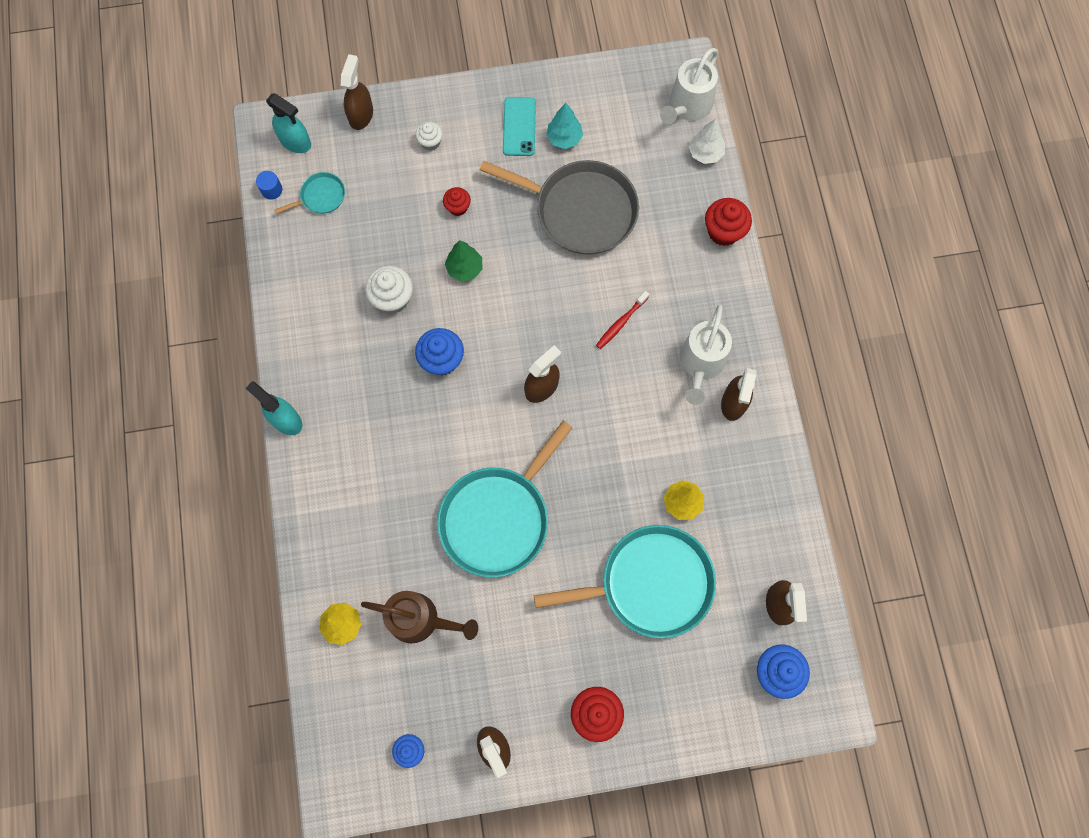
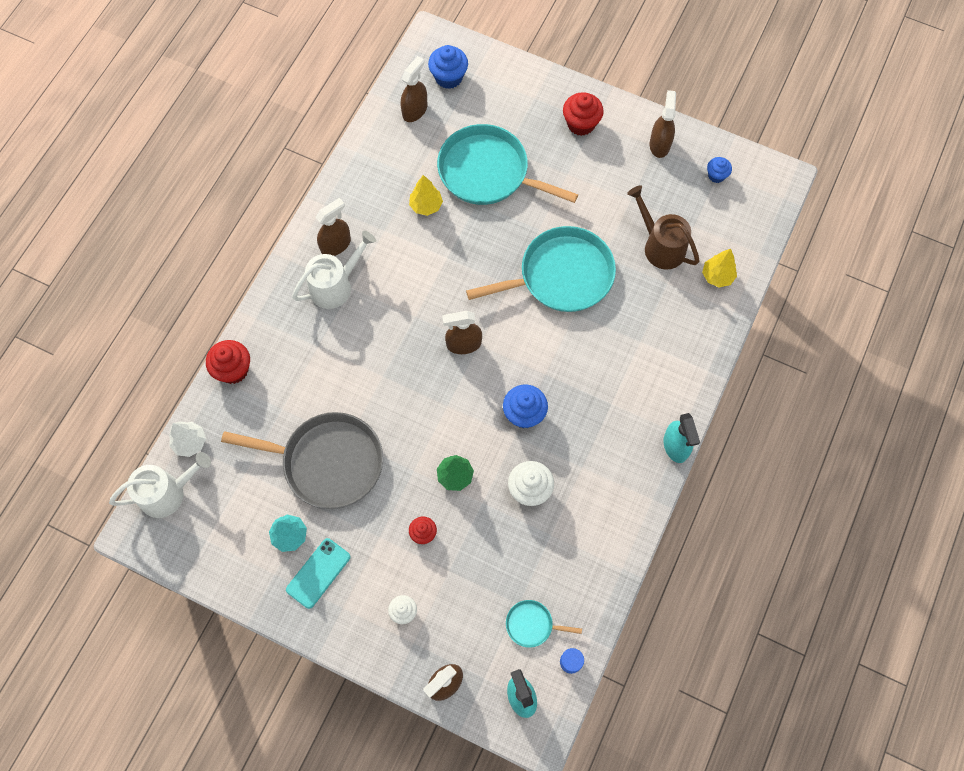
camera: 145 degrees left, 5 degrees down
grey pan [480,160,639,255] -> grey pan turned 135 degrees clockwise [221,412,383,509]
red toothbrush [596,291,650,349] -> none

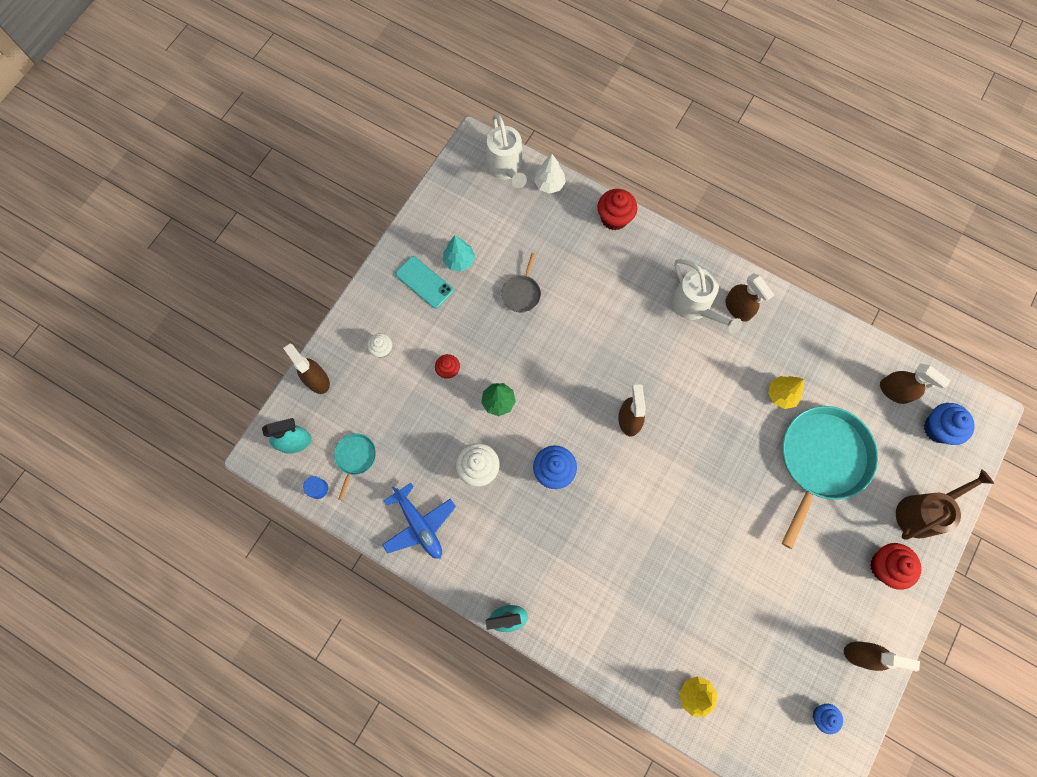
camera: 95 degrees right, 5 degrees up
grey pan [221,412,383,509] -> grey pan [501,253,541,312], size x0.45
turquoise pan [466,226,616,312] -> none
brown watering can [627,185,699,270] -> brown watering can moved to [896,469,994,540]
none -> blue plane [382,483,456,559]

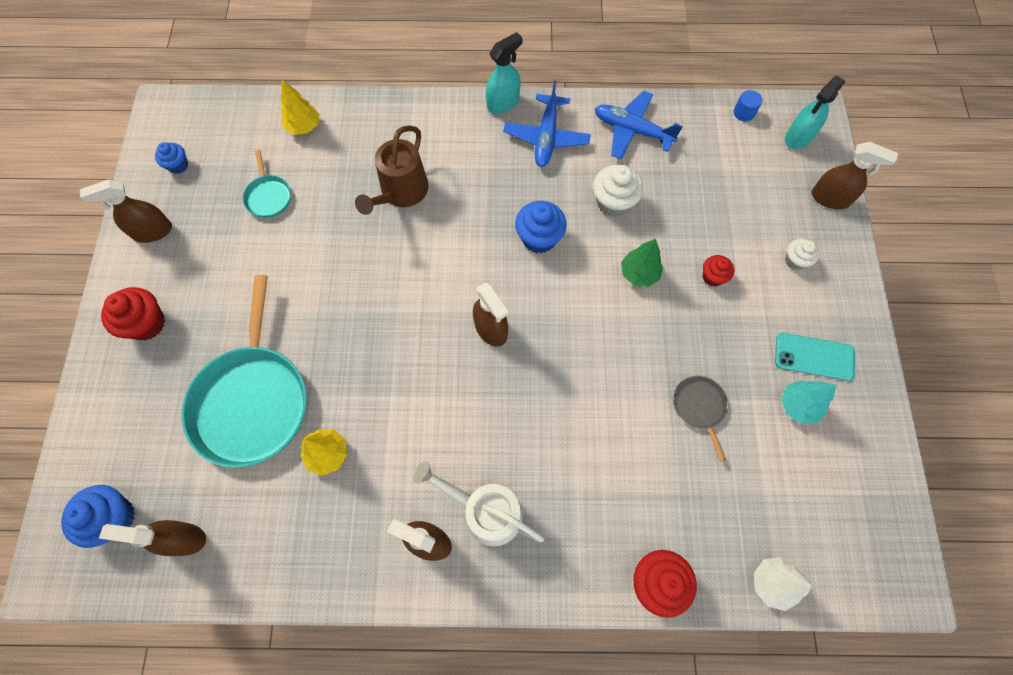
camera: 150 degrees right, 5 degrees down
turquoise pan [334,433,376,501] -> turquoise pan moved to [243,150,291,218]
white watering can [486,114,527,188] -> none
brown watering can [896,469,994,540] -> brown watering can moved to [355,125,428,215]
none -> blue plane [503,80,591,167]

